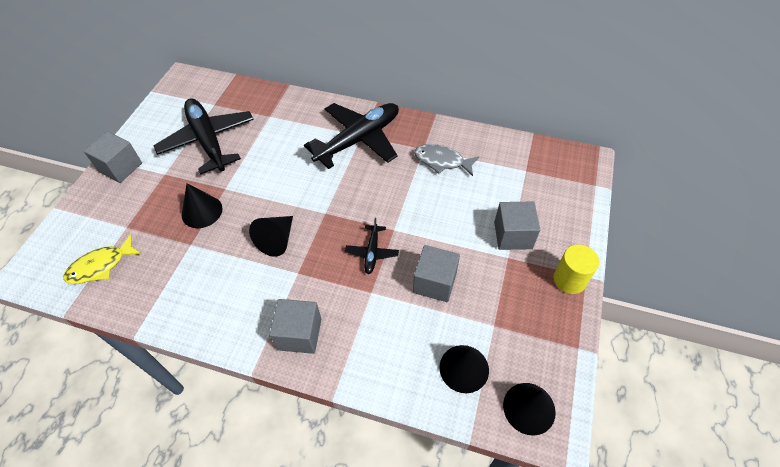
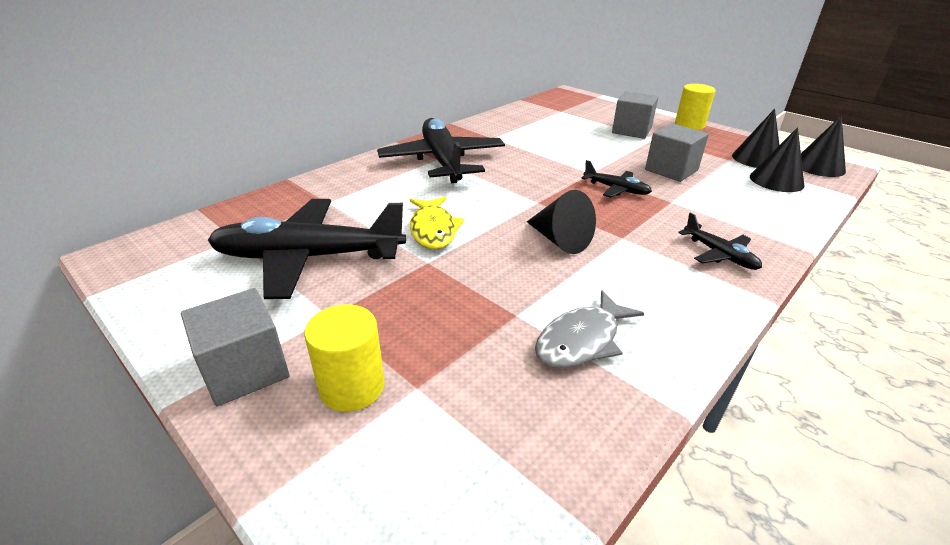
camera: 65 degrees left, 20 degrees down
yellow fish [64,234,141,284] -> yellow fish moved to [410,197,464,249]
black cone [181,183,223,228] -> black cone moved to [732,109,779,168]
grey cube [269,299,321,354] -> black plane [678,212,762,270]
grey fish [414,144,479,176] -> grey fish moved to [535,290,644,369]
none -> yellow cylinder [304,304,385,412]

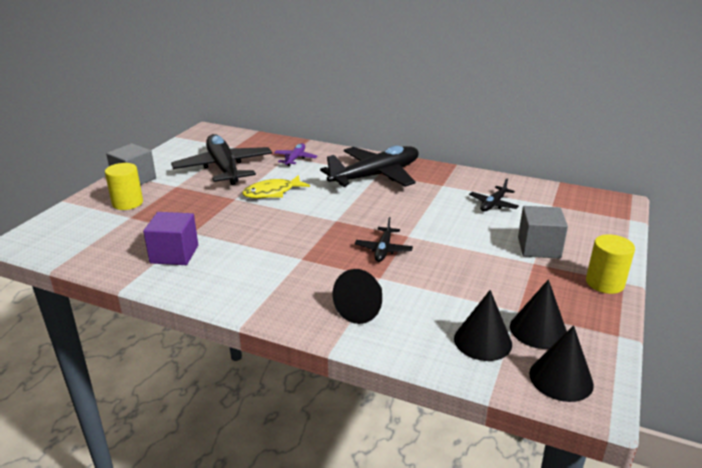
camera: 70 degrees right, 5 degrees down
black cone [527,190,596,254] -> black cone moved to [333,269,382,324]
grey fish [535,290,644,369] -> purple cube [143,212,198,265]
grey cube [645,124,709,182] -> none
black plane [678,212,762,270] -> black plane moved to [469,178,519,212]
none -> purple plane [274,143,317,166]

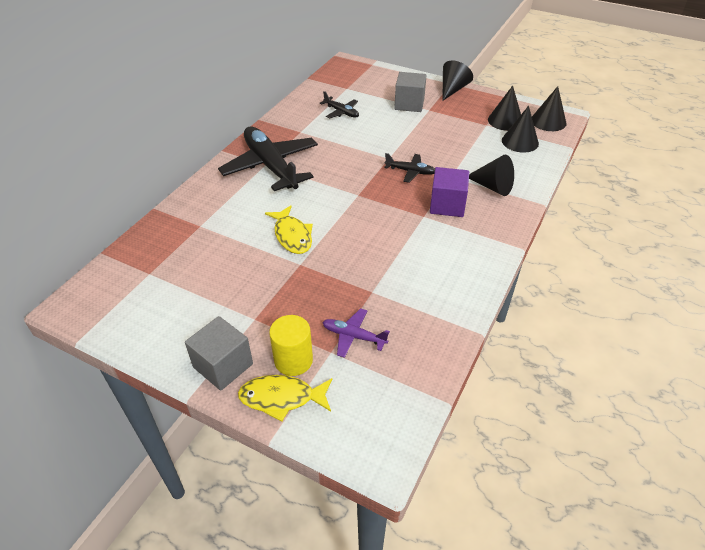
camera: 85 degrees left, 15 degrees up
purple cube [143,212,198,265] -> purple cube moved to [430,167,469,217]
black plane [171,134,272,185] -> none
purple plane [274,143,317,166] -> purple plane moved to [322,308,390,358]
yellow cylinder [586,234,635,294] -> black cone [442,60,473,101]
none -> yellow fish [238,375,332,422]

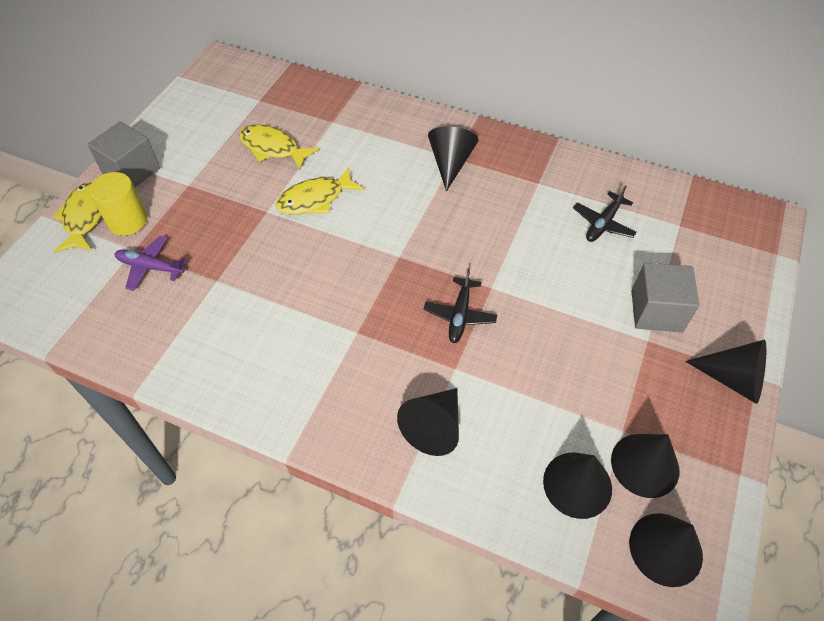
camera: 85 degrees right, 10 degrees up
black plane [218,126,318,191] -> black cone [428,127,479,191]
purple plane [322,308,390,358] -> purple plane turned 90 degrees counterclockwise [115,236,187,291]
purple cube [430,167,469,217] -> none
none -> yellow fish [239,124,319,170]

